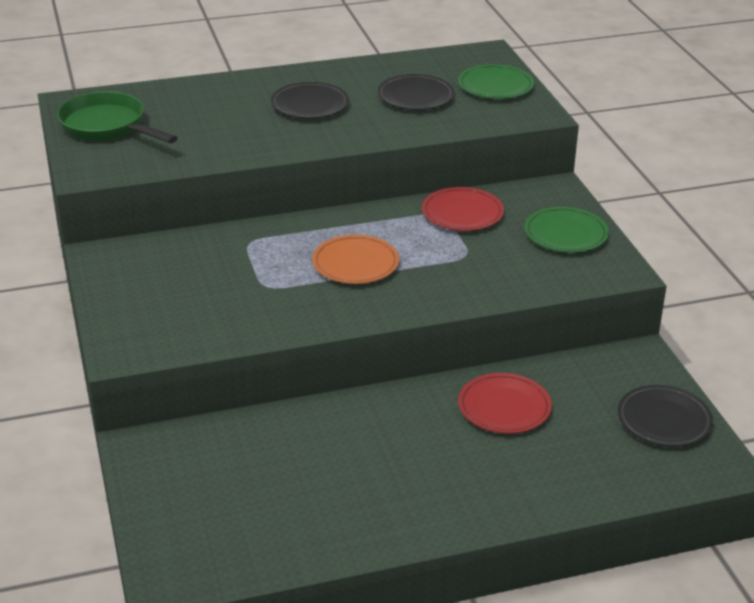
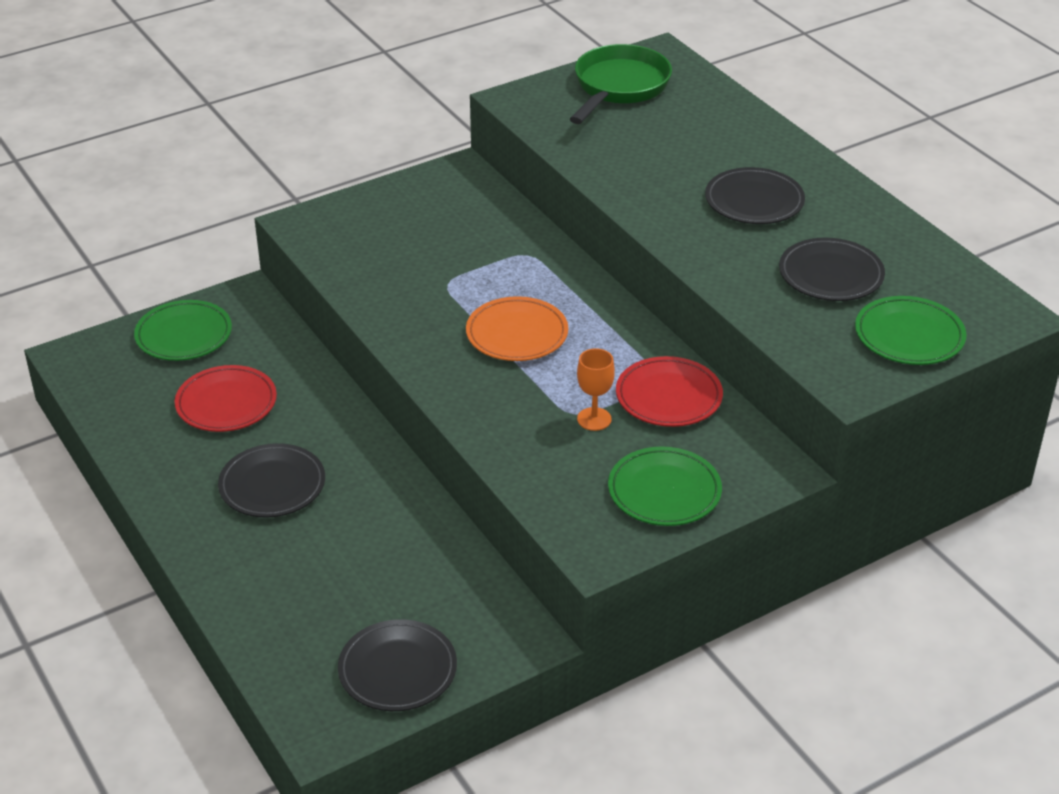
camera: 75 degrees right, 5 degrees up
red plate [458,373,552,434] -> red plate moved to [175,365,277,432]
none -> green plate [134,300,232,361]
none -> black plate [218,443,325,518]
none -> orange goblet [577,348,615,431]

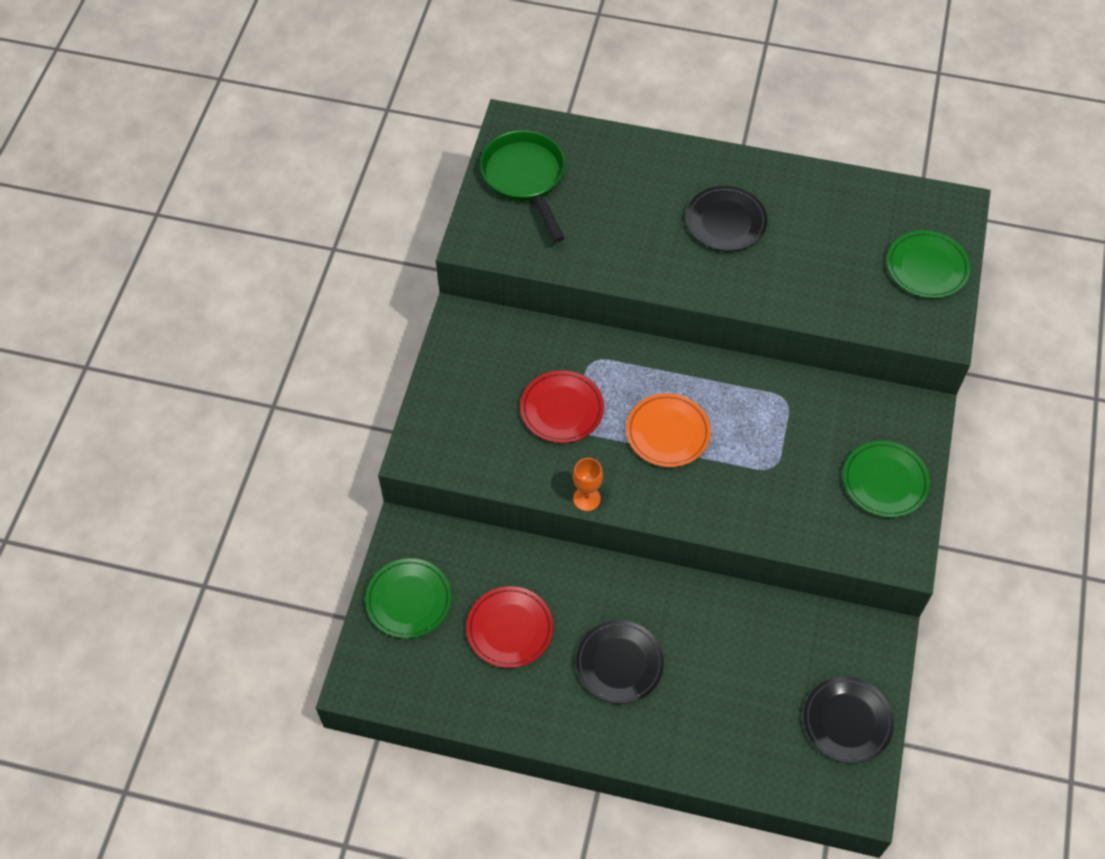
camera: 45 degrees left, 20 degrees up
orange goblet [577,348,615,431] -> orange goblet moved to [573,458,603,511]
red plate [616,356,723,427] -> red plate moved to [520,370,604,443]
black plate [779,238,885,301] -> none

